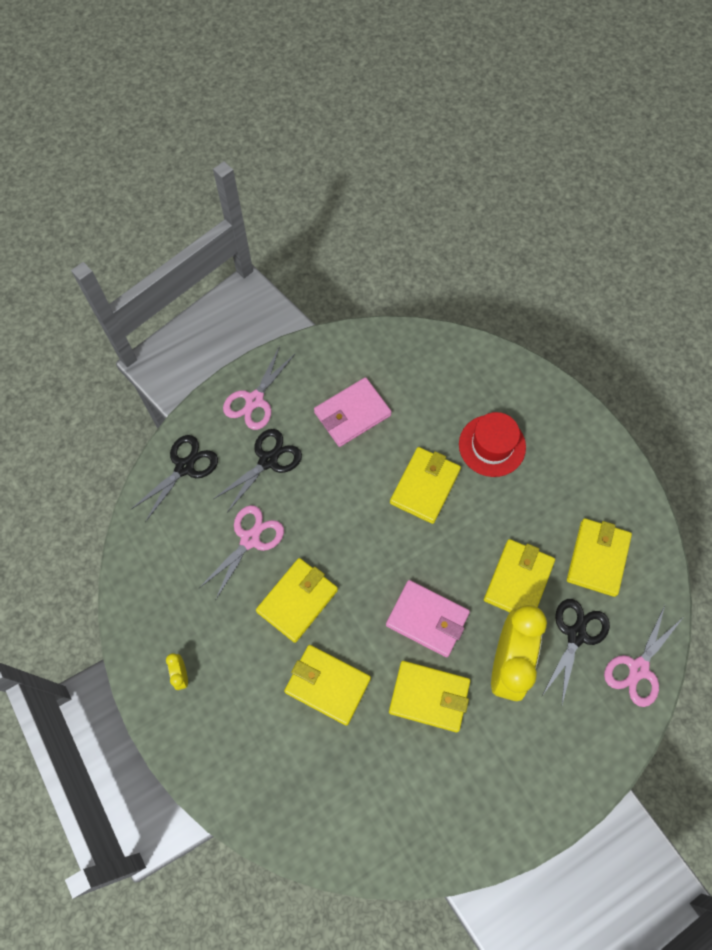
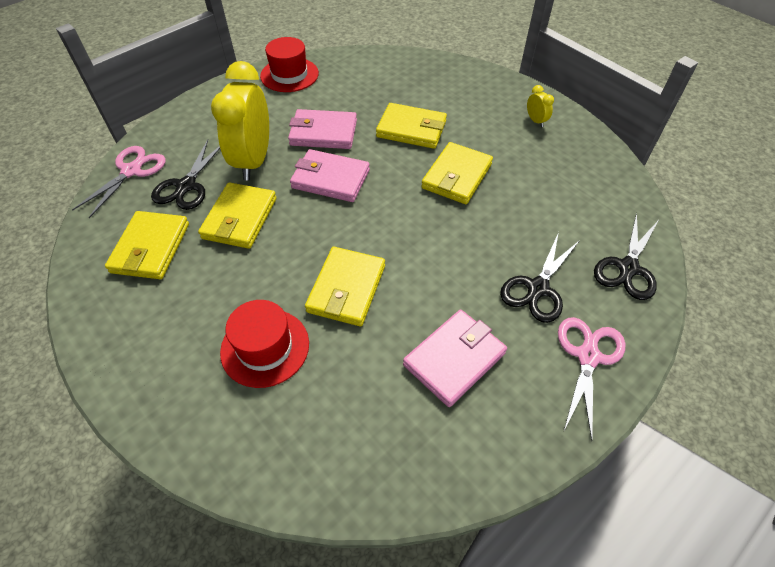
camera: 170 degrees right, 15 degrees down
pink scissors [199,505,284,601] -> none
yellow wallet [389,661,470,732] -> pink wallet [288,109,357,149]
none -> red hat [260,37,319,92]

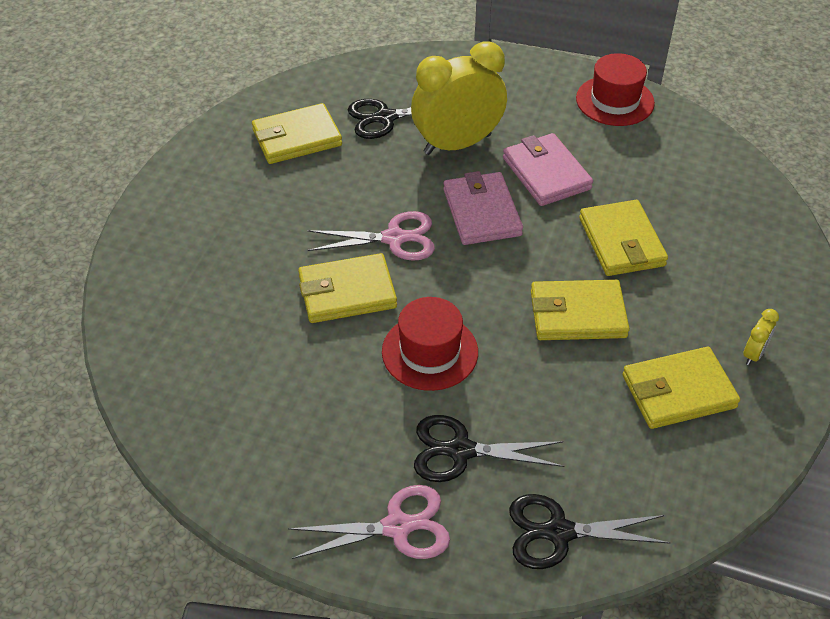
camera: 60 degrees right, 5 degrees down
pink scissors [72,146,166,218] -> pink scissors moved to [307,211,435,261]
yellow wallet [198,182,277,249] -> yellow wallet moved to [623,347,740,429]
red hat [220,300,309,388] -> red hat moved to [382,297,478,391]
pink wallet [403,310,507,407] -> none

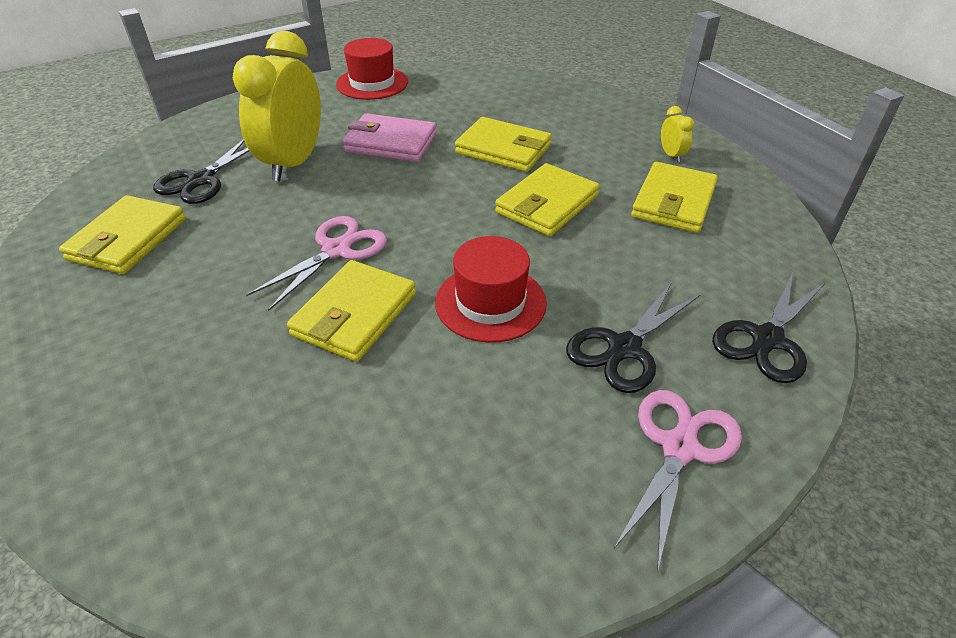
camera: 50 degrees left, 5 degrees down
pink wallet [443,171,523,245] -> none

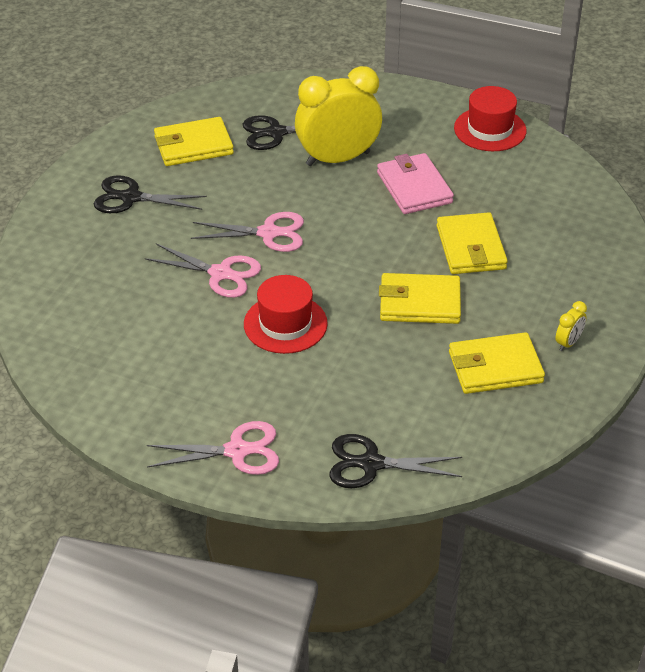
camera: 55 degrees right, 0 degrees up
yellow wallet [287,260,416,362] -> pink scissors [145,243,261,298]
black scissors [566,282,701,393] -> black scissors moved to [94,175,207,213]

